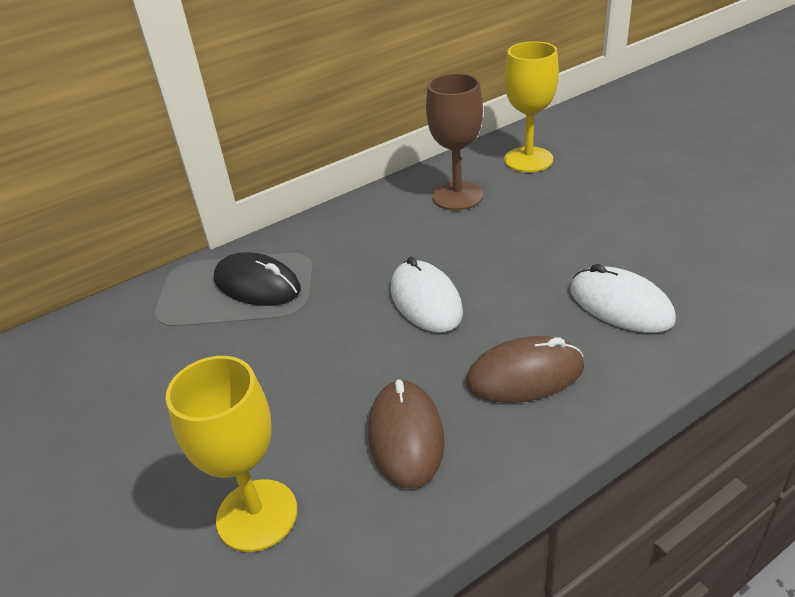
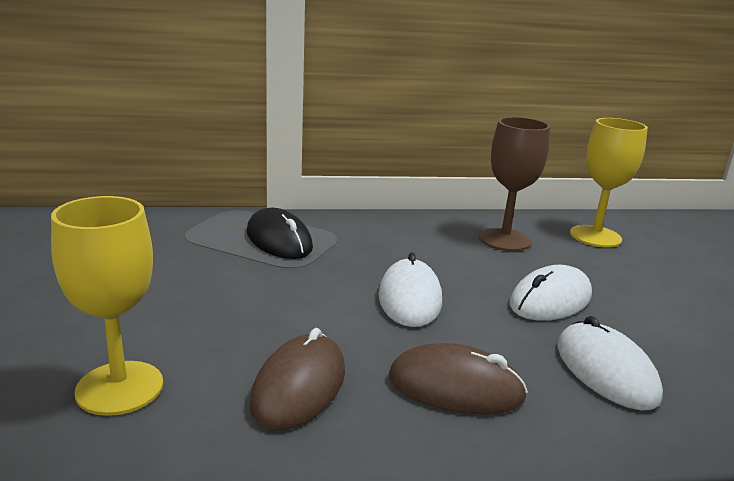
camera: 20 degrees right, 15 degrees down
none -> white mouse [510,265,592,321]

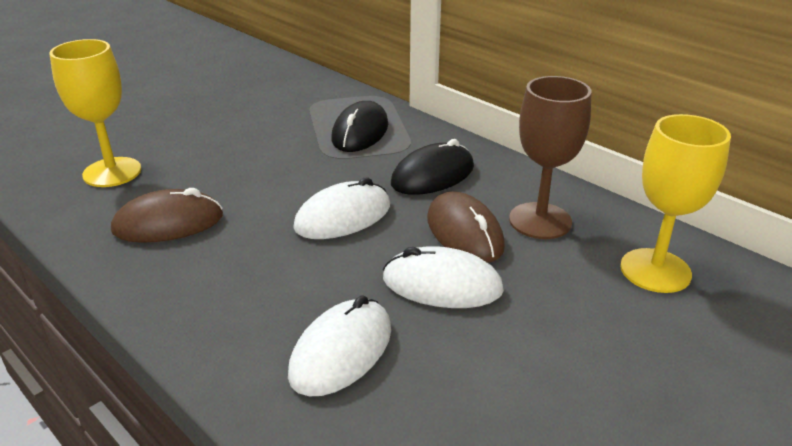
camera: 55 degrees right, 10 degrees up
brown mouse [389,343,528,414] -> brown mouse moved to [427,191,505,263]
none -> black mouse [391,139,474,195]

